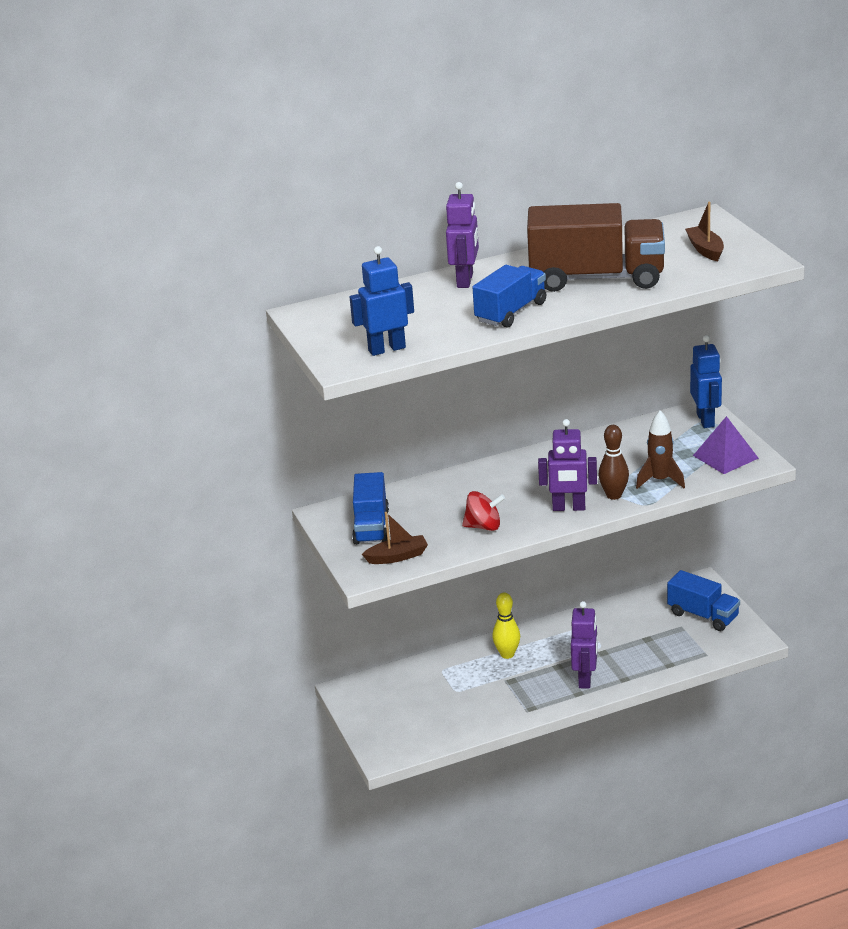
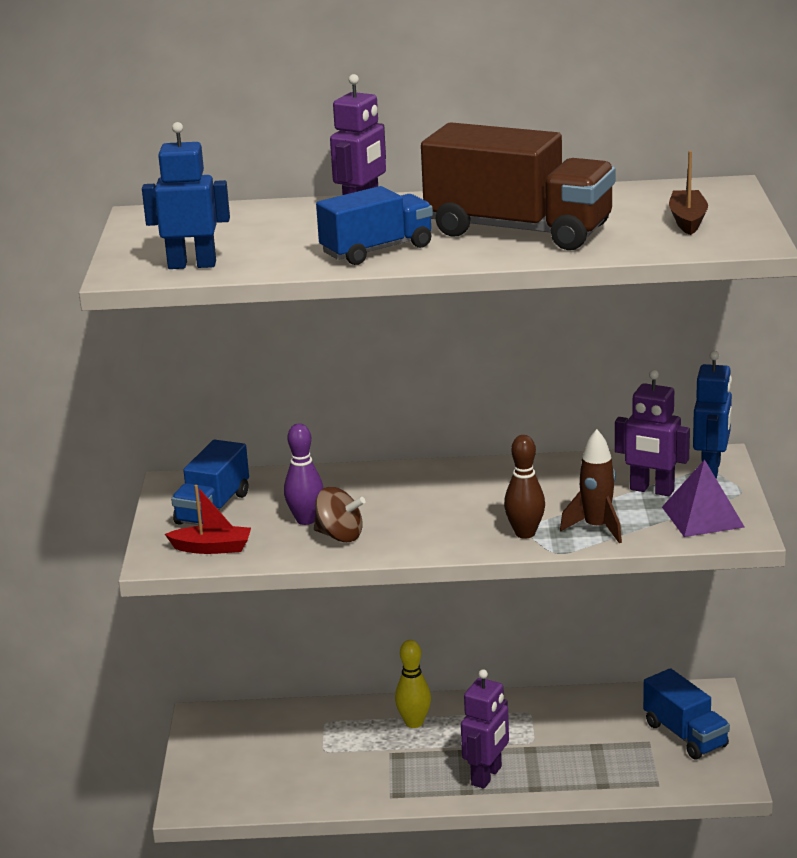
camera: 20 degrees right, 5 degrees down
brown boat [362,512,428,564] -> red boat [165,485,251,554]
red spinning top [462,491,505,531] -> brown spinning top [314,487,365,542]
purple robot [538,419,597,511] -> purple robot moved to [615,370,690,496]
none -> purple bowling pin [284,423,323,525]

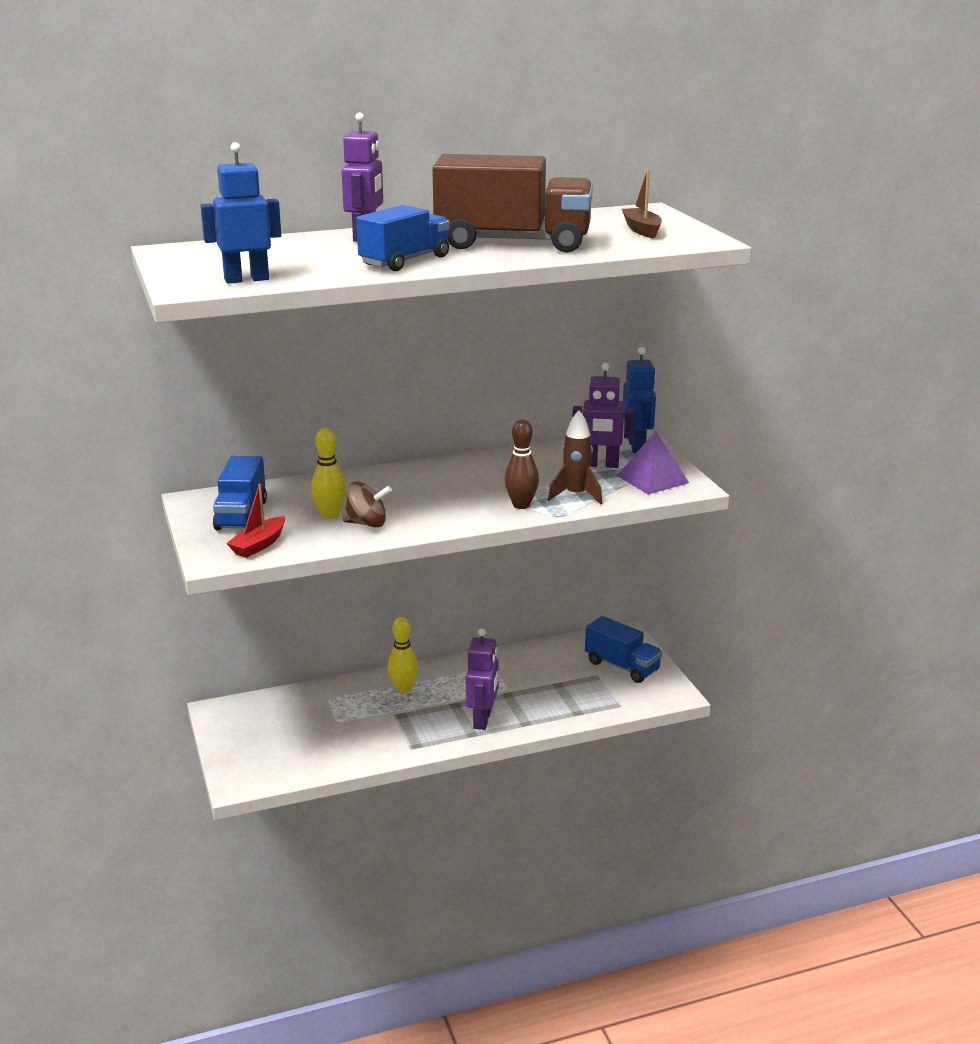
camera: 20 degrees left, 0 degrees up
red boat [165,485,251,554] -> red boat turned 135 degrees clockwise [226,484,285,558]
purple bowling pin [284,423,323,525] -> yellow bowling pin [311,428,346,519]

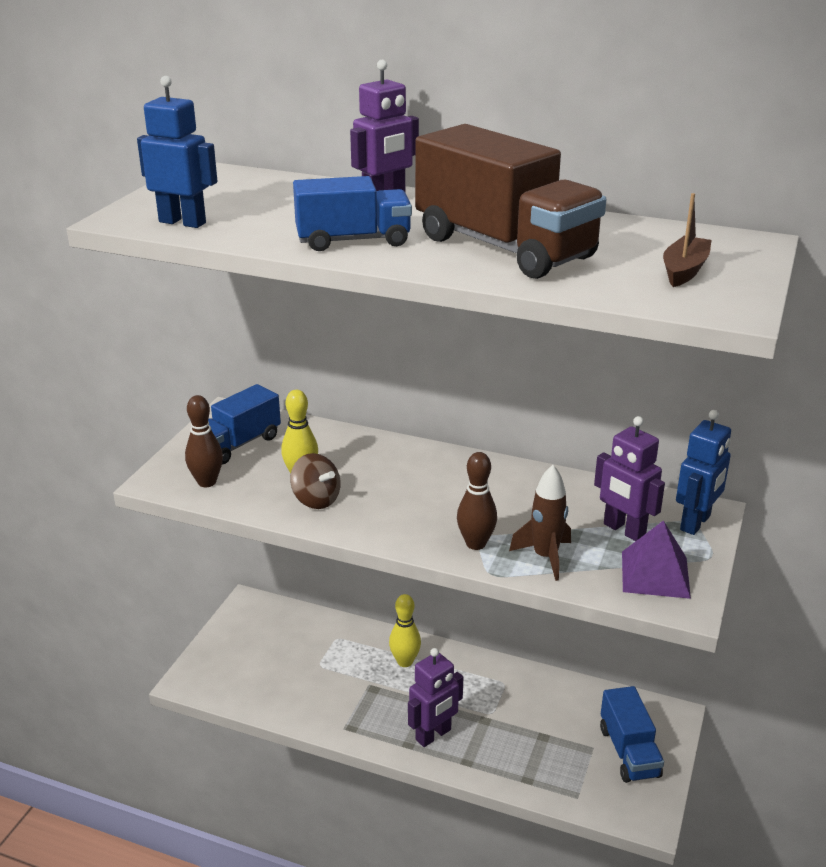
camera: 40 degrees right, 5 degrees up
red boat [226,484,285,558] -> brown bowling pin [185,395,223,487]

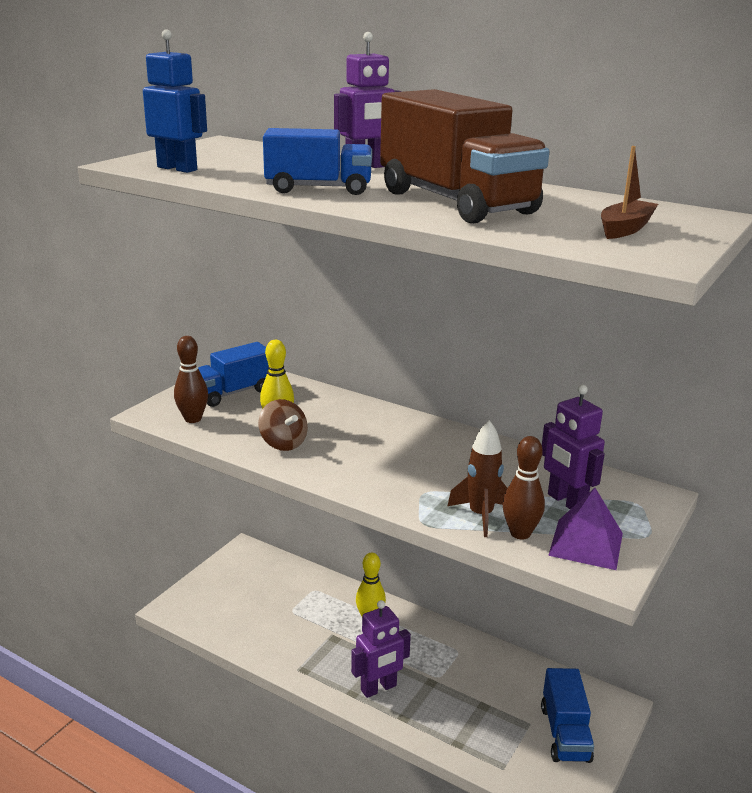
camera: 10 degrees right, 5 degrees down
brown bowling pin [457,452,497,550] -> brown bowling pin moved to [503,436,545,540]
blue robot [676,410,731,535] -> none

